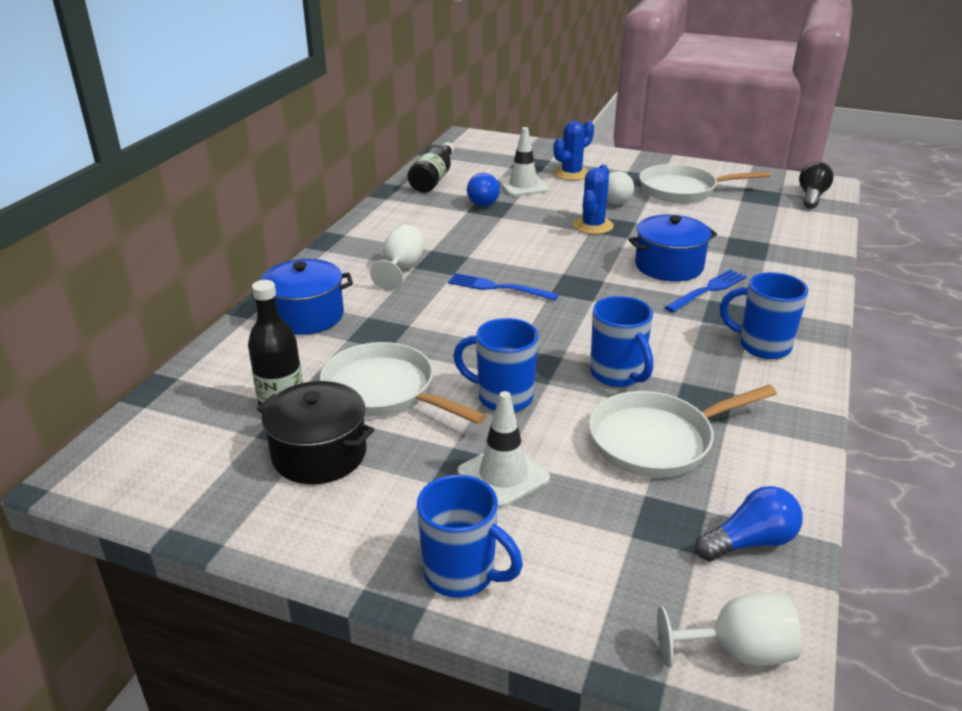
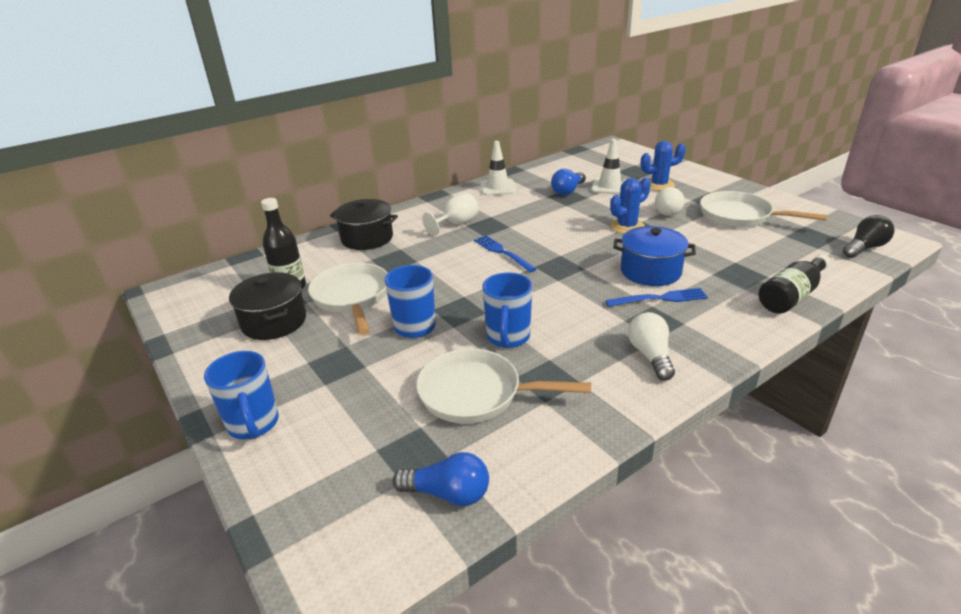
camera: 35 degrees right, 0 degrees up
blue pot [251,259,353,335] -> black pot [330,199,398,250]
black bottle [408,142,454,193] -> black bottle moved to [759,254,830,313]
white traffic cone [457,391,550,508] -> white traffic cone moved to [480,141,516,196]
white goblet [657,593,802,668] -> none
blue mug [720,272,808,359] -> white light bulb [628,312,675,381]

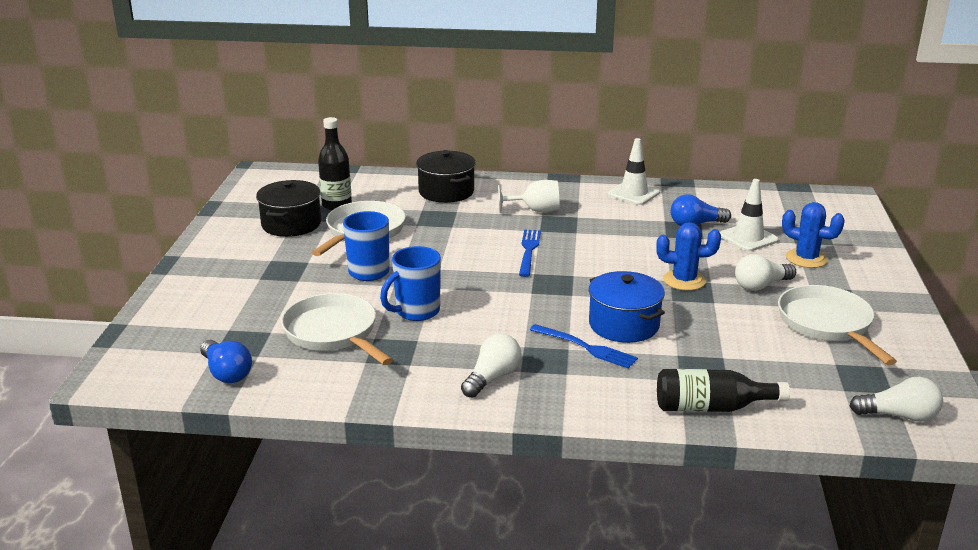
camera: 40 degrees right, 5 degrees down
blue mug [204,351,279,439] -> none
black light bulb [843,215,894,258] -> white light bulb [850,377,943,422]

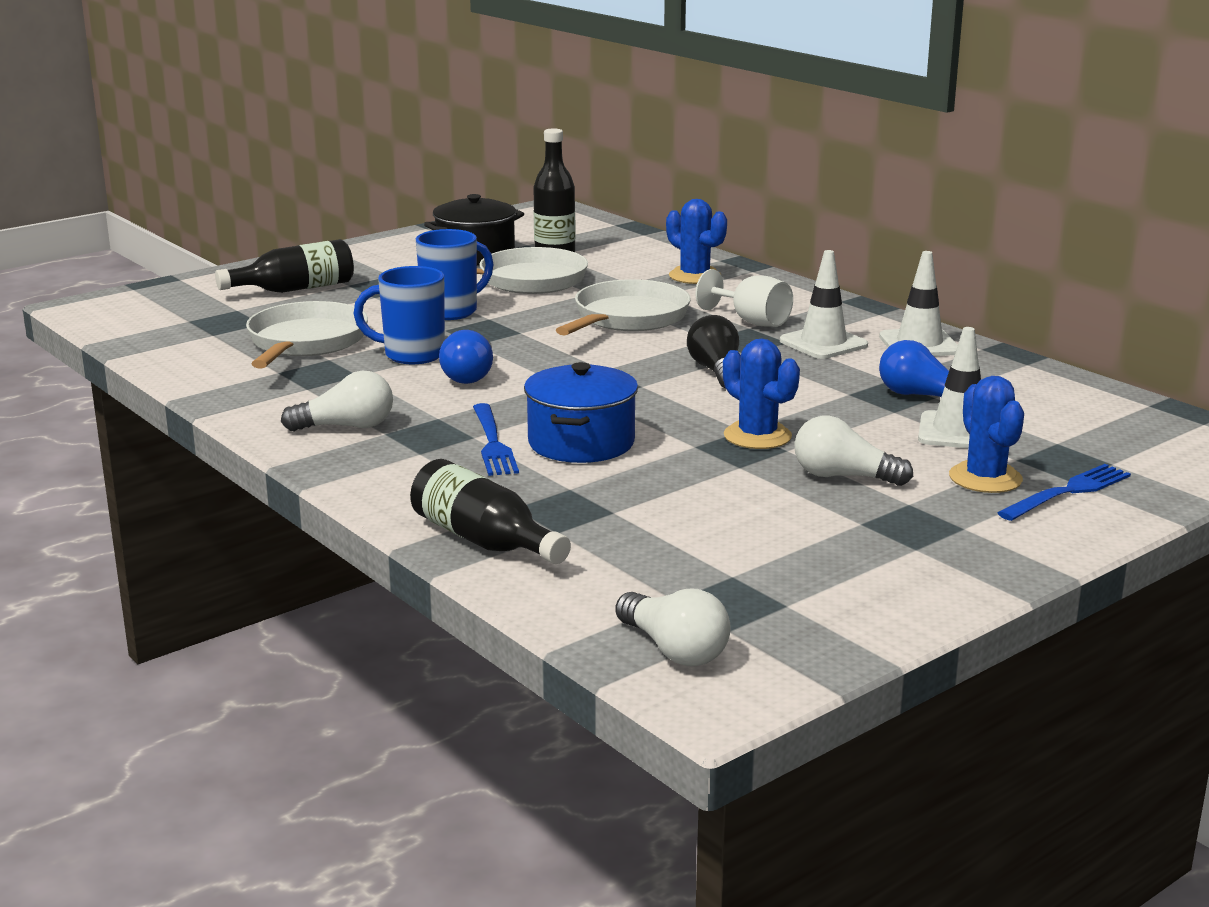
camera: 45 degrees right, 5 degrees down
blue light bulb [200,340,252,383] -> blue light bulb moved to [439,330,493,384]
black pot [416,150,476,203] -> blue cactus [666,199,727,284]
blue fork [519,229,541,277] -> blue fork moved to [997,464,1131,521]
white pan [778,285,897,365] -> white pan moved to [556,279,691,336]
none -> black bottle [215,239,354,293]
none -> black light bulb [687,315,739,389]
none -> white traffic cone [780,250,868,359]

